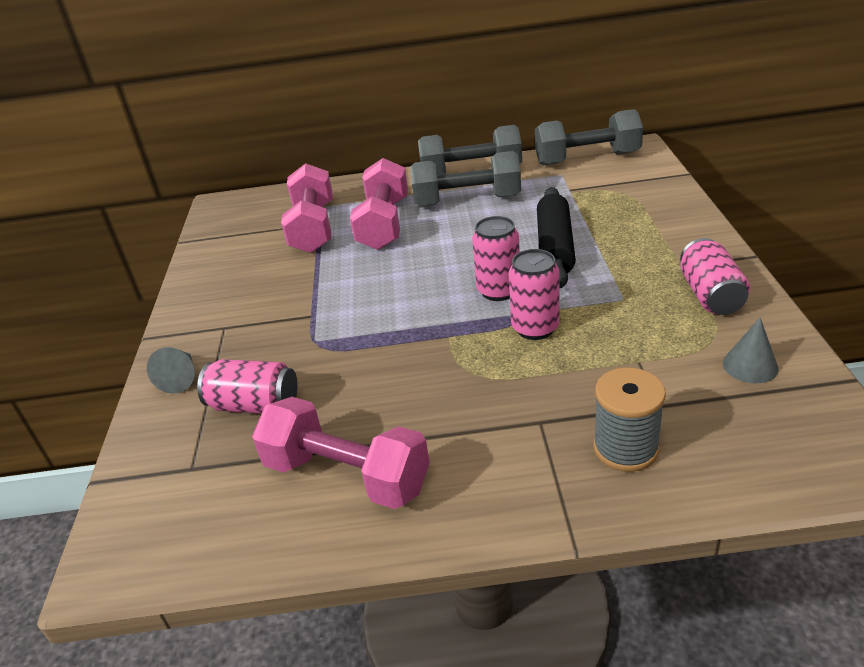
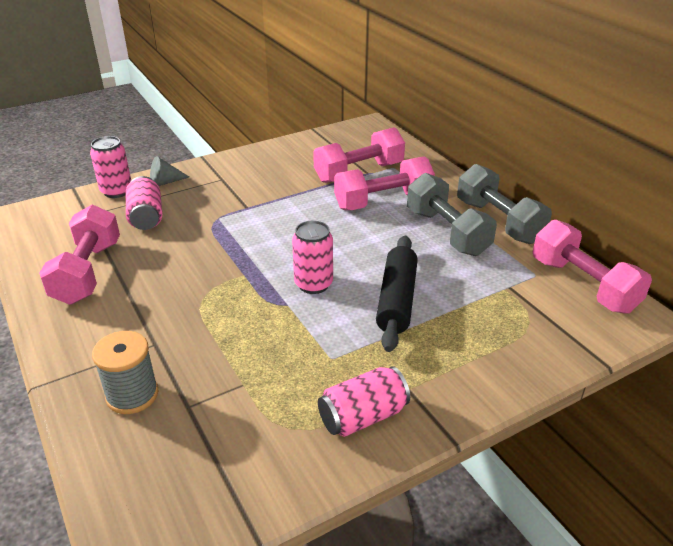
camera: 60 degrees right, 0 degrees up
pink can [509,249,560,340] -> pink can moved to [90,136,131,198]
grey dumbbell [535,109,643,166] -> pink dumbbell [533,220,652,314]
black rolling pin [537,187,576,289] -> black rolling pin turned 60 degrees counterclockwise [376,236,418,352]
grey cone [723,318,779,383] -> none

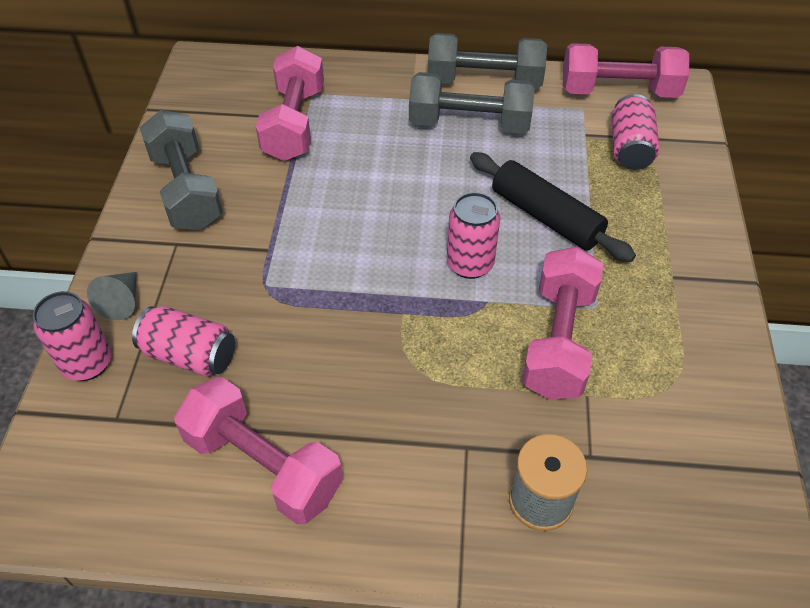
camera: 55 degrees left, 15 degrees up
pink can [318,366,410,437] -> pink can moved to [611,94,660,170]
pink dumbbell [334,156,435,210] -> pink dumbbell moved to [522,247,603,400]
none -> grey dumbbell [139,110,223,230]

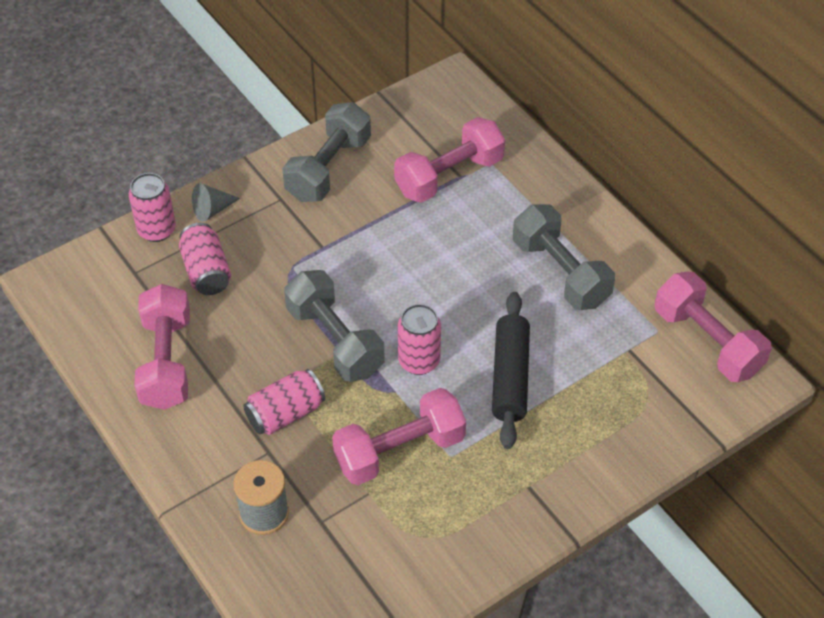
camera: 50 degrees right, 0 degrees up
grey dumbbell [428,33,547,89] -> grey dumbbell moved to [284,270,385,382]
pink can [611,94,660,170] -> pink can moved to [243,369,325,435]

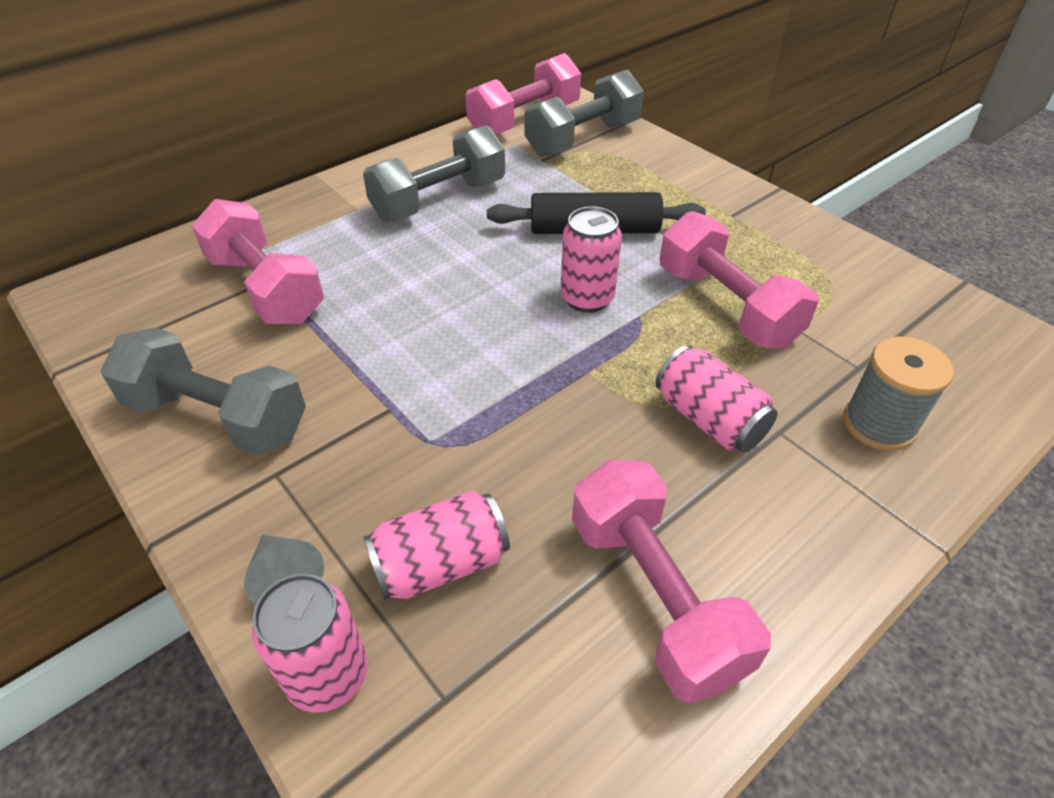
camera: 95 degrees left, 5 degrees down
pink dumbbell [134,284,190,410] -> pink dumbbell turned 75 degrees clockwise [572,460,771,703]
grey dumbbell [284,270,385,382] -> grey dumbbell moved to [524,70,644,157]

